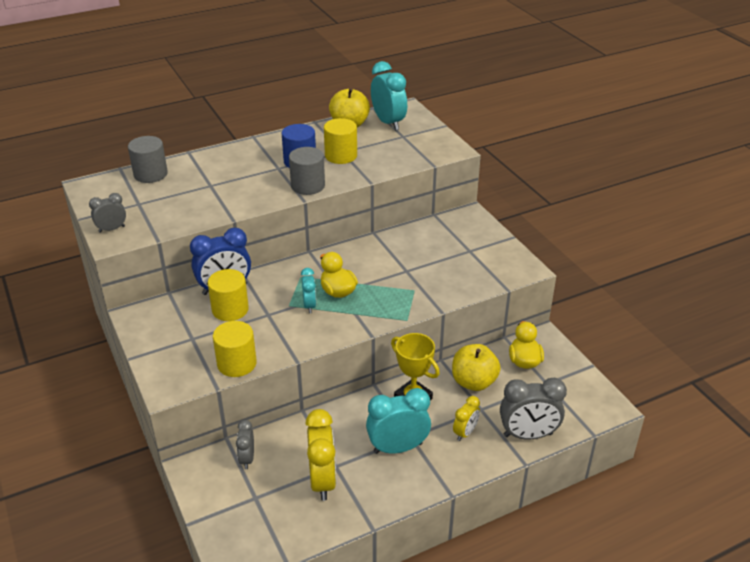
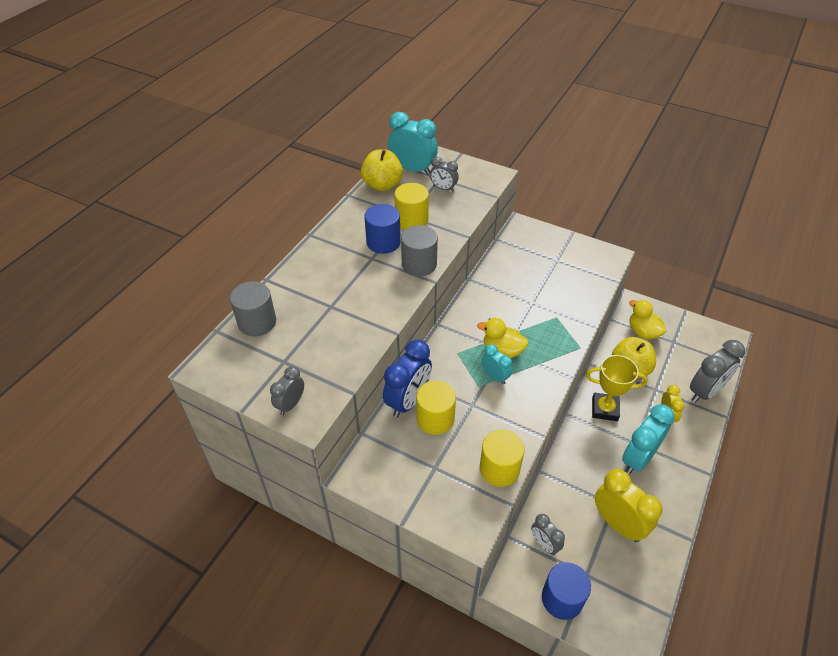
camera: 35 degrees left, 10 degrees up
none -> grey clock [430,157,459,192]
none -> blue cylinder [542,562,591,620]

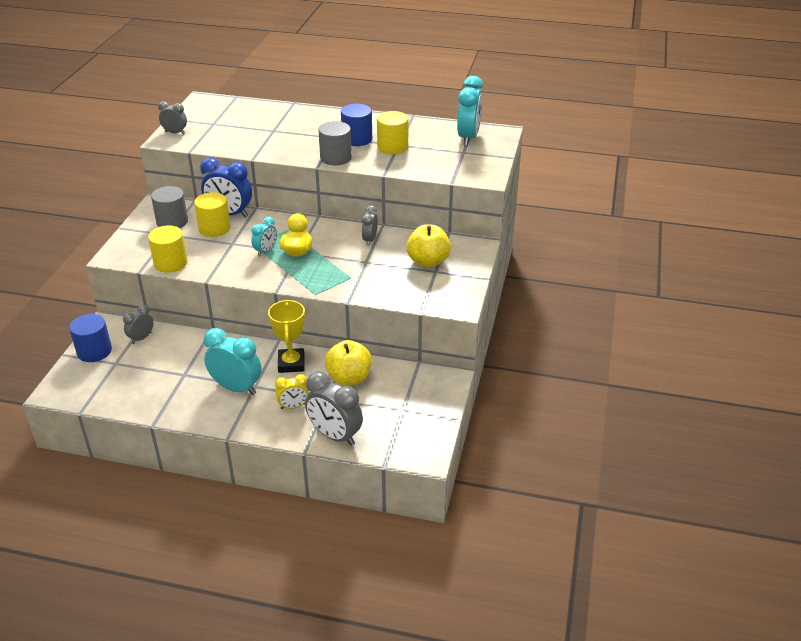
camera: 75 degrees right, 10 degrees down
grey cylinder [230,281,276,336] -> grey cylinder moved to [151,186,188,228]
yellow apple [361,149,403,191] -> yellow apple moved to [406,225,451,268]
grey clock [430,157,459,192] -> grey clock moved to [362,205,378,246]
yellow clock [595,469,663,542] -> none
yellow duck [629,300,666,339] -> none

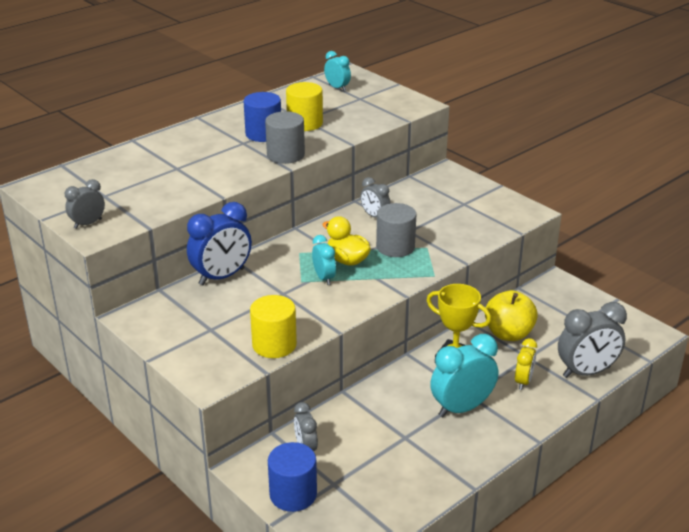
camera: 55 degrees left, 5 degrees down
grey cylinder [151,186,188,228] -> grey cylinder moved to [376,203,416,257]
yellow cylinder [194,192,230,237] -> none
yellow apple [406,225,451,268] -> none
turquoise clock [457,76,483,146] -> turquoise clock [324,51,351,91], size x0.56

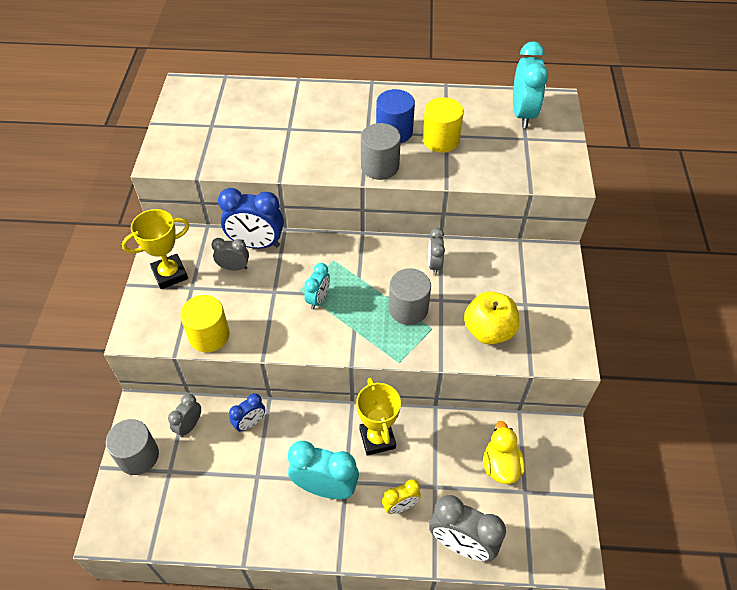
camera: 45 degrees right, 20 degrees up
grey clock [65,179,105,229] -> grey clock moved to [211,238,249,270]
blue cylinder [268,442,317,512] -> grey cylinder [106,419,159,475]
yellow duck [322,216,371,266] -> yellow duck moved to [483,421,525,484]
turquoise clock [324,51,351,91] -> turquoise clock [513,41,548,128], size x1.78
yellow apple [485,290,538,341] -> yellow apple moved to [464,291,519,345]
none -> yellow trophy [122,209,189,289]
none -> blue clock [229,393,265,432]

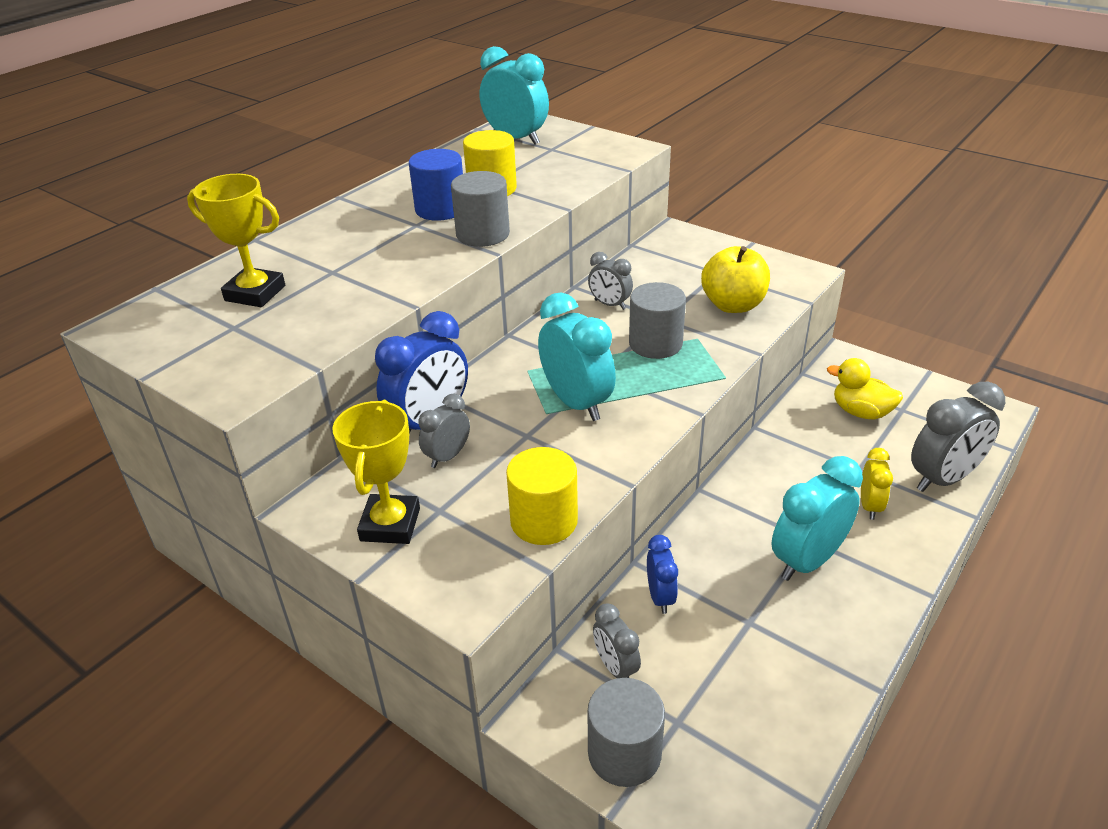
camera: 55 degrees left, 15 degrees down
turquoise clock [304,263,330,309] -> turquoise clock [538,293,616,421], size x1.78
yellow trophy [356,378,401,456] -> yellow trophy moved to [187,174,285,307]

